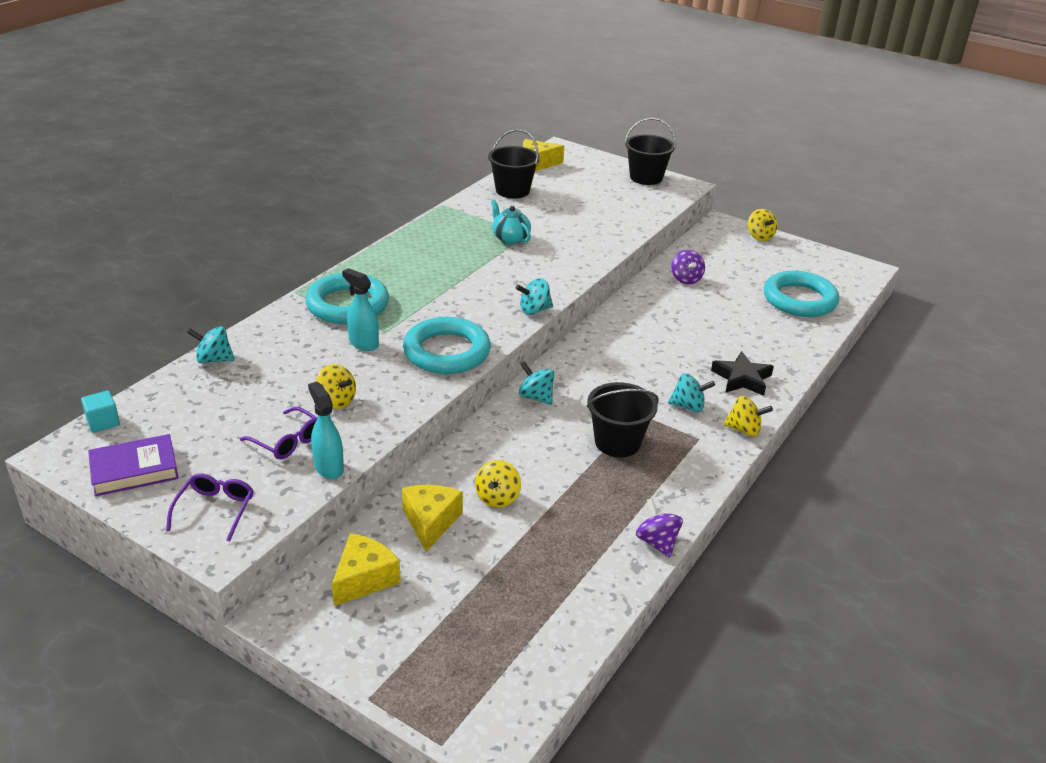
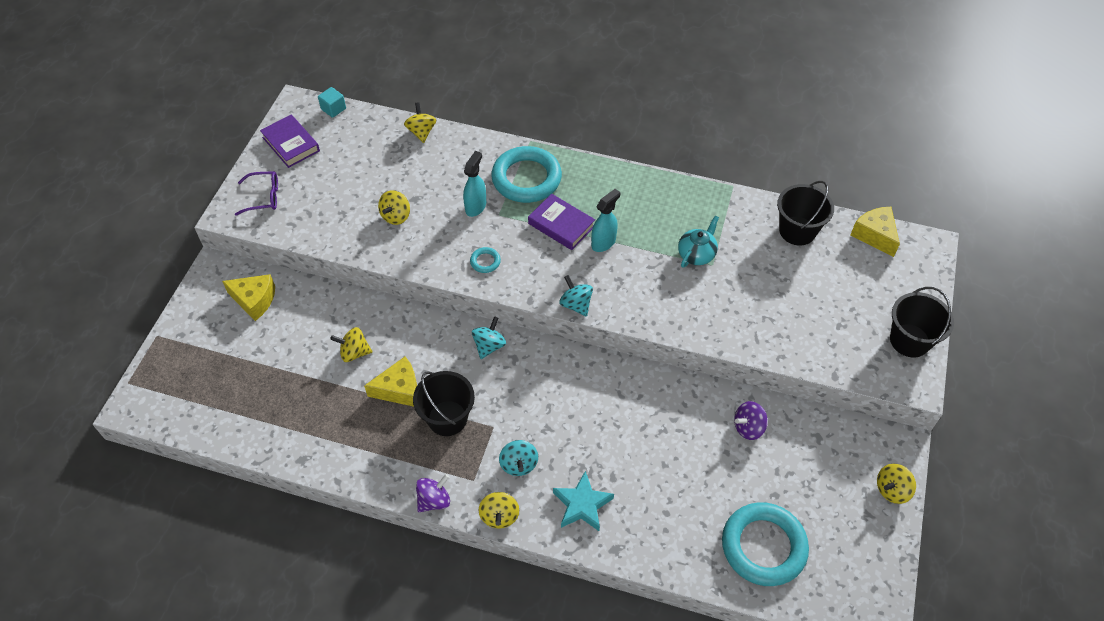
camera: 75 degrees right, 20 degrees up
turquoise spinning top [187,326,235,363] -> yellow spinning top [404,102,436,143]
purple glasses [240,407,317,459] -> none
turquoise spray bottle [308,382,344,479] -> turquoise spray bottle moved to [591,189,620,252]
yellow cheese [402,485,463,552] -> yellow cheese moved to [364,357,417,407]
turquoise ring [403,317,491,374] -> turquoise ring [470,247,501,273], size x0.41
purple spinning top [636,498,683,558] -> purple spinning top moved to [416,474,450,512]
black star [711,351,774,396] -> turquoise star [553,471,614,531]
none -> purple book [528,194,595,250]

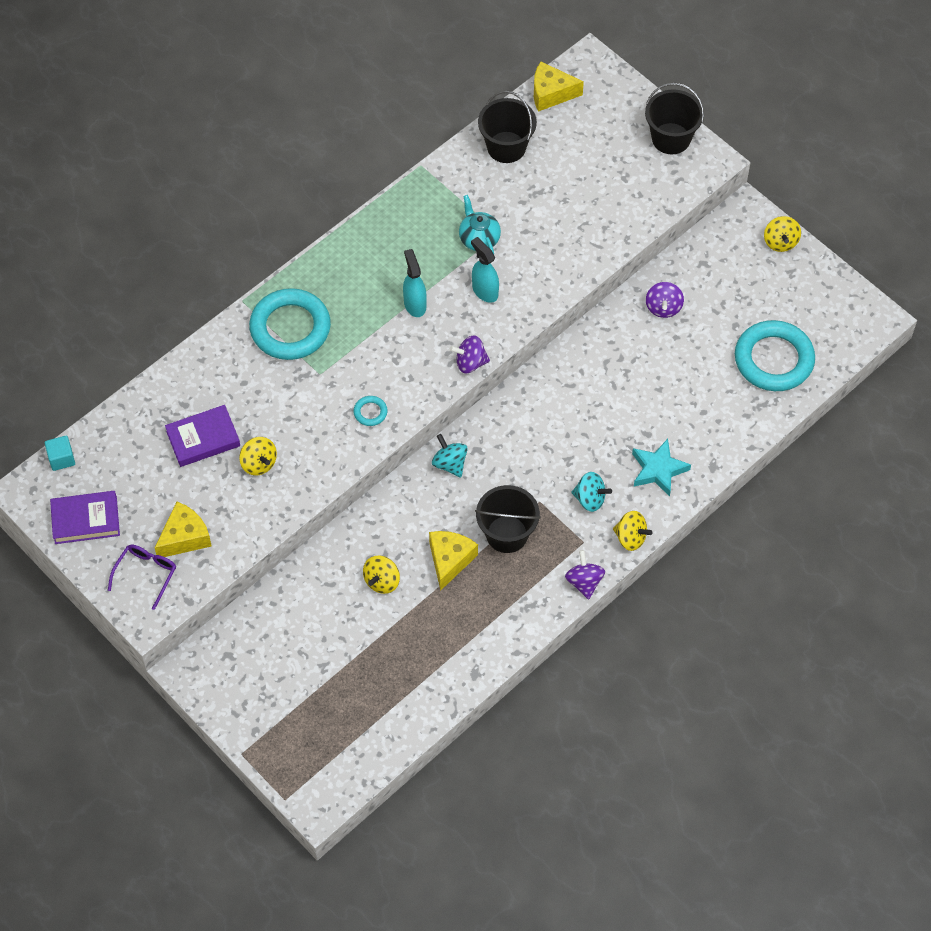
camera: 60 degrees left, 5 degrees up
yellow cheese [222,274,275,321] -> yellow cheese moved to [155,502,212,557]
yellow spinning top [404,102,436,143] -> none
turquoise spray bottle [463,151,486,217] -> turquoise spray bottle moved to [471,237,499,303]
purple book [528,194,595,250] -> purple book moved to [165,405,240,467]
turquoise spinning top [559,275,593,317] -> purple spinning top [450,335,490,373]

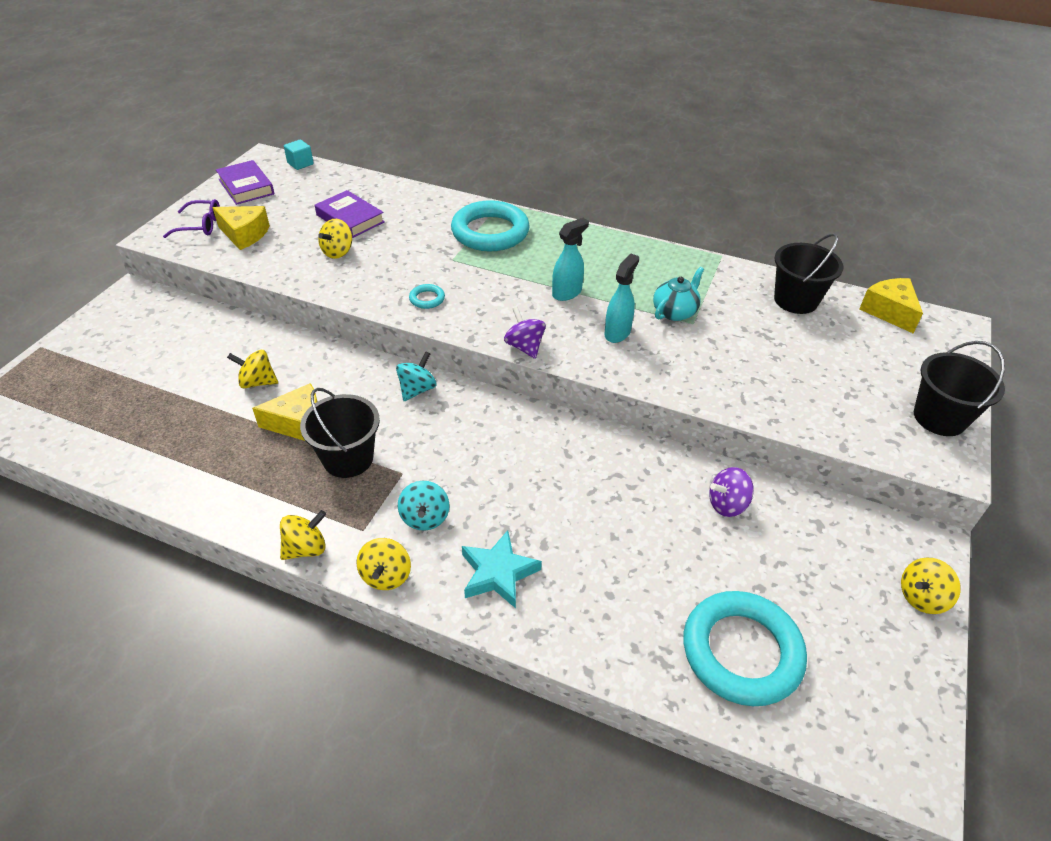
camera: 65 degrees right, 15 degrees down
purple spinning top [565,550,605,600] -> yellow spinning top [280,510,326,560]

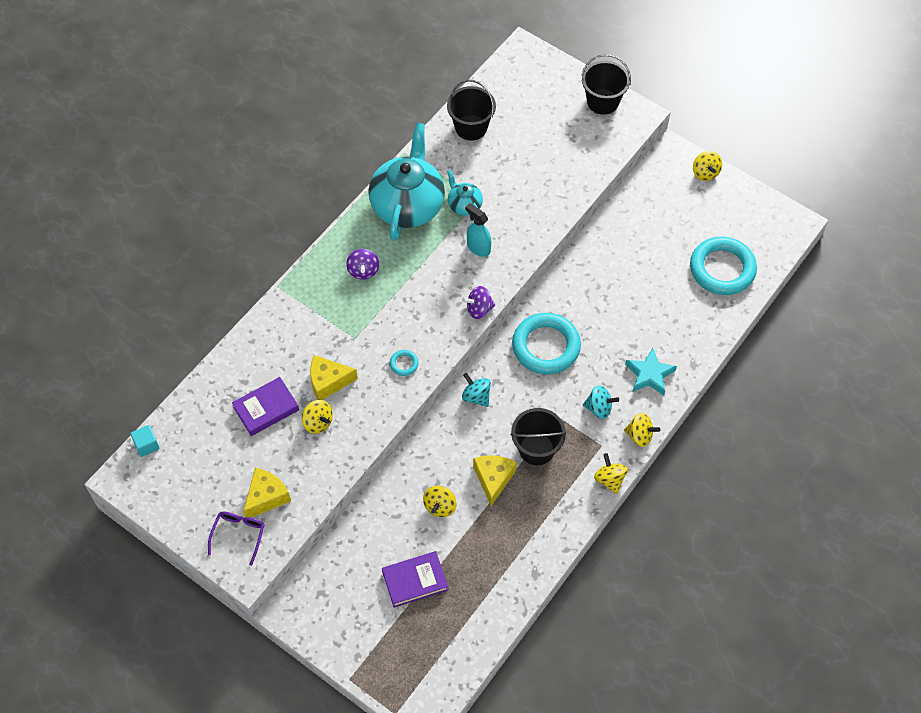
camera: 75 degrees left, 15 degrees up
purple book [216,160,274,205] -> purple book moved to [382,551,448,608]
turquoise ring [451,200,530,251] -> turquoise ring moved to [512,313,581,375]
turquoise spray bottle [552,218,589,301] -> none
purple spinning top [709,467,754,517] -> purple spinning top moved to [346,249,379,280]
yellow cheese [859,278,923,333] -> yellow cheese moved to [310,355,358,400]
none -> turquoise teapot [368,123,445,241]

